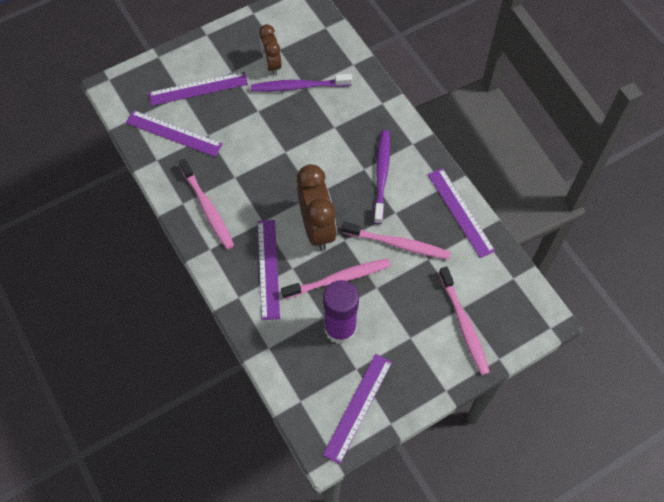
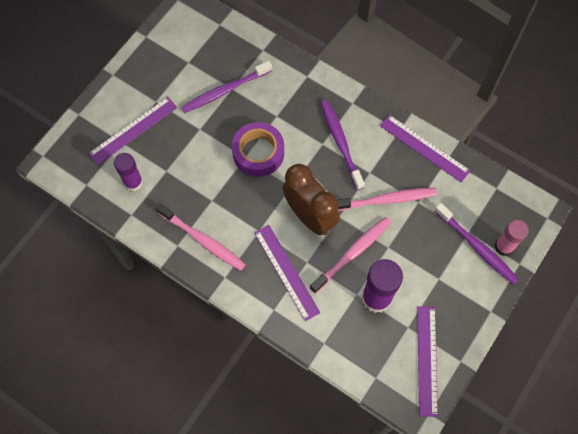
camera: 25 degrees left, 5 degrees up
purple ruler [126,110,223,157] -> purple glue stick [114,153,143,191]
brown clock [259,24,282,76] -> none
pink toothbrush [439,266,490,375] -> purple toothbrush [434,203,519,285]
none -> purple tape [232,122,284,177]
none -> pink glue stick [495,220,529,256]

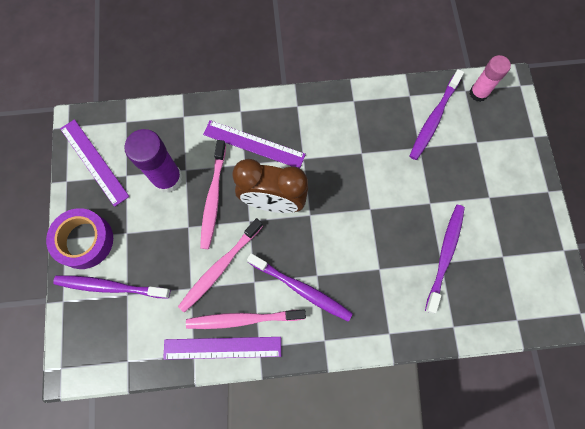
camera: 140 degrees right, 5 degrees up
purple ruler [88,97,177,165] -> none
purple glue stick [114,153,143,191] -> purple toothbrush [410,69,464,160]
pink toothbrush [155,203,246,271] -> pink toothbrush moved to [186,309,306,329]
purple tape [232,122,284,177] -> purple tape moved to [46,208,113,269]
pink glue stick [495,220,529,256] -> pink glue stick moved to [470,55,511,102]

